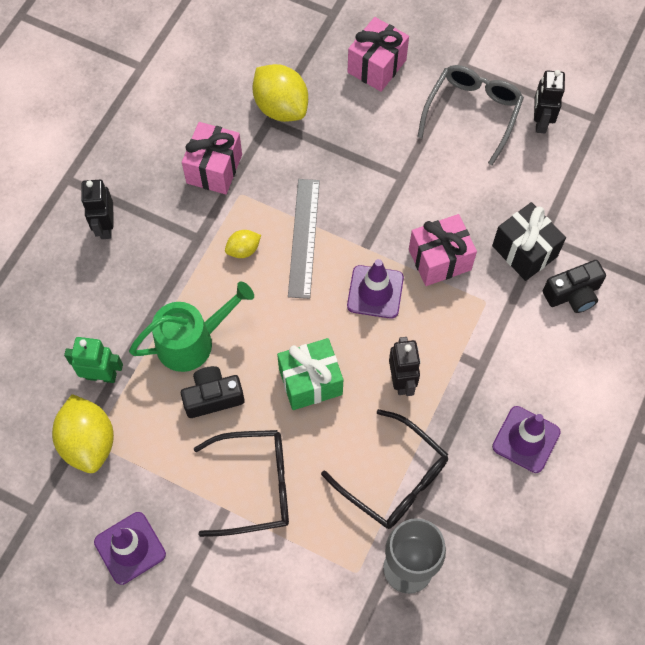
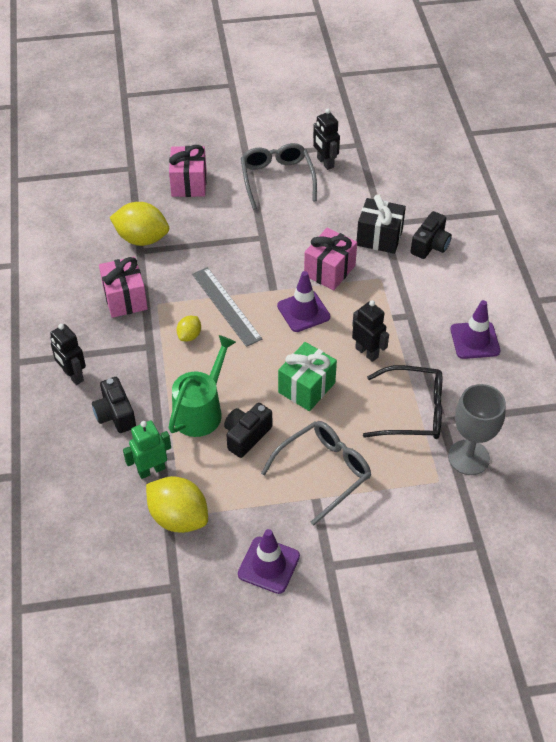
camera: 35 degrees left, 15 degrees down
black glasses [194,430,289,537] -> grey glasses [261,421,371,526]
none -> black camera [92,377,136,433]

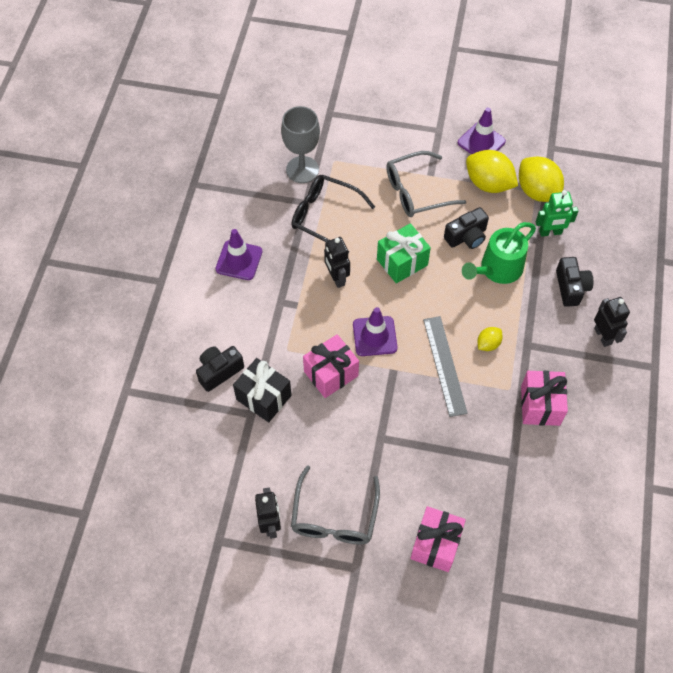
camera: 160 degrees left, 10 degrees up
yellow lemon [109,202,169,246] -> yellow lemon moved to [466,150,518,193]

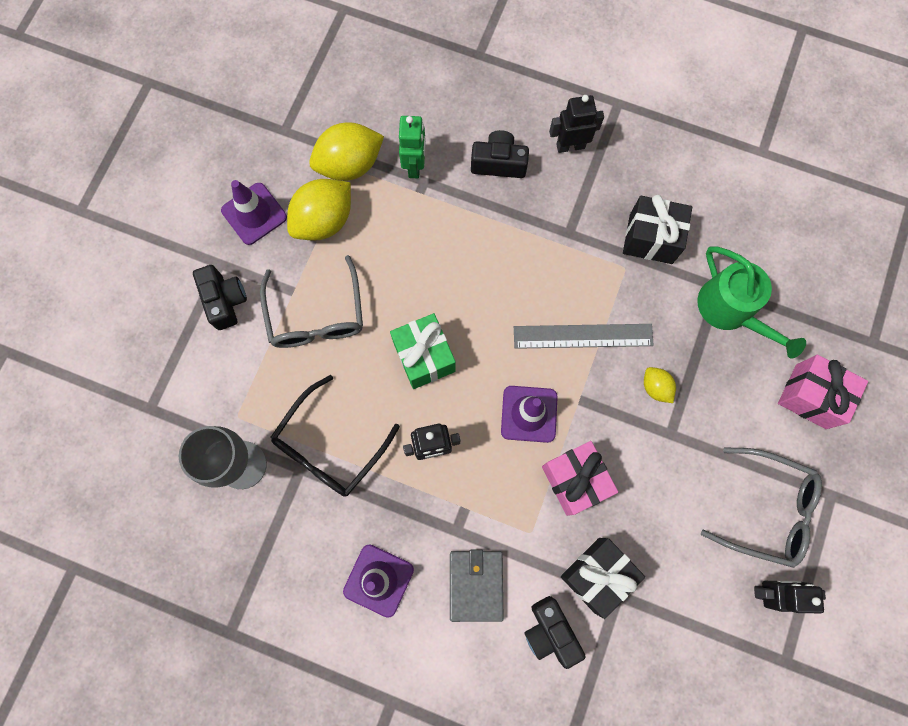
camera: 80 degrees left, 15 degrees up
black camera [444,207,489,249] -> black camera moved to [193,265,247,330]
green watering can [462,222,536,284] -> green watering can moved to [697,246,806,358]
yellow lemon [478,327,503,351] -> yellow lemon moved to [644,367,676,403]
pink gift [521,371,568,426] -> black gift [623,195,692,264]
none -> grey wallet [450,550,504,622]

